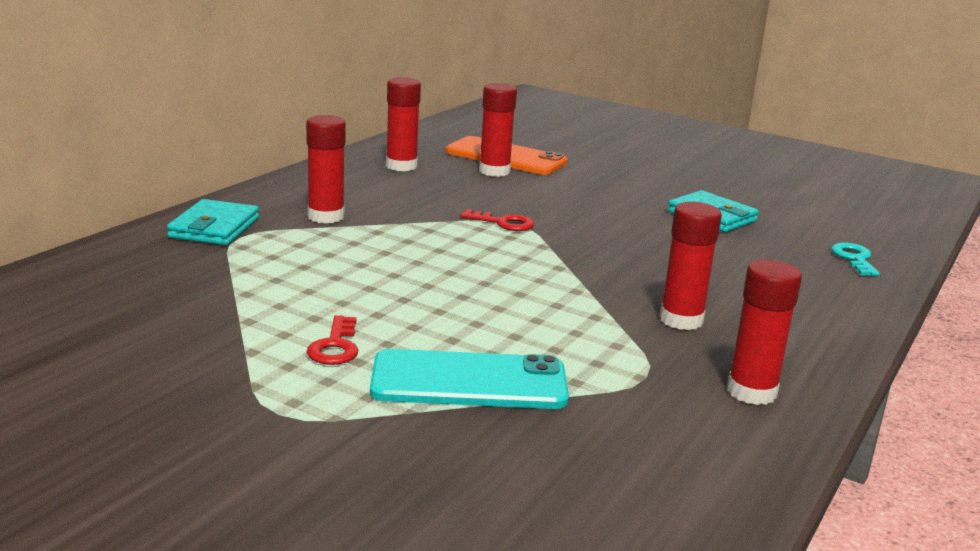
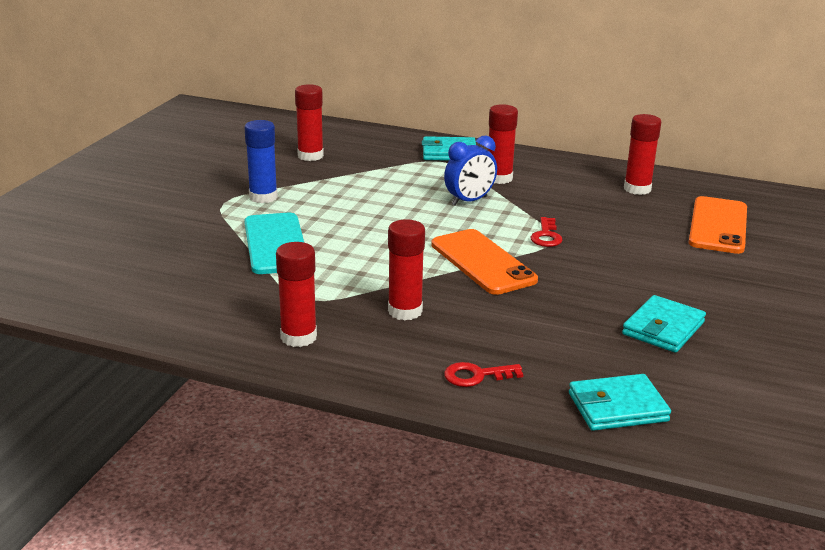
camera: 80 degrees right, 5 degrees up
red key [307,315,358,365] -> red key moved to [444,362,523,387]
red glue stick [479,83,517,177] -> red glue stick moved to [295,84,324,161]
turquoise key [831,242,880,276] -> turquoise wallet [569,374,671,431]
none -> blue glue stick [244,120,278,203]
none -> orange phone [431,229,538,295]
none -> blue clock [444,136,497,205]

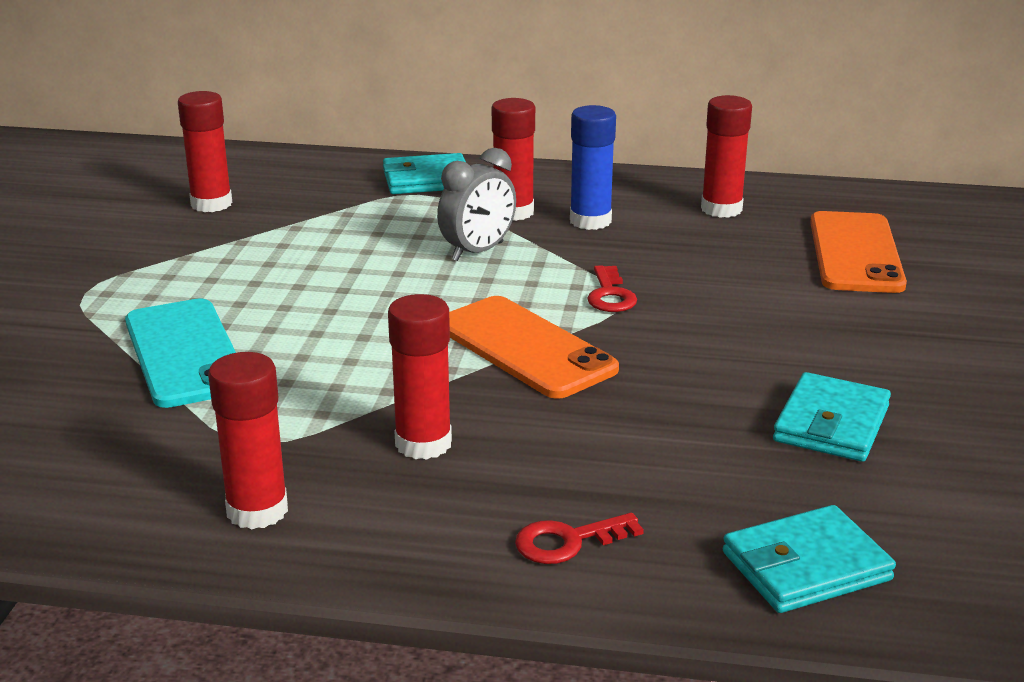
camera: 10 degrees left, 0 degrees up
blue glue stick [244,120,278,203] -> blue glue stick moved to [570,105,616,230]
blue clock [444,136,497,205] -> grey clock [437,148,516,261]

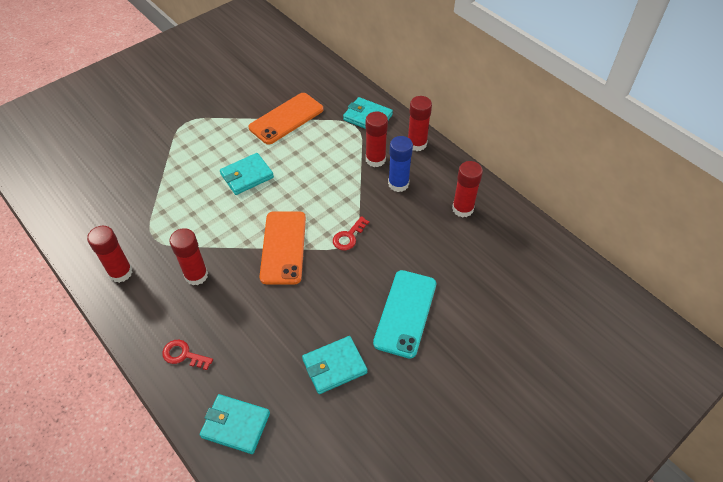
camera: 40 degrees right, 25 degrees up
turquoise phone [125,298,236,408] -> turquoise phone moved to [373,270,436,359]
red glue stick [178,91,232,212] -> red glue stick moved to [408,96,432,151]
grey clock [437,148,516,261] -> none
orange phone [810,211,907,293] -> orange phone moved to [248,93,323,145]
none -> turquoise wallet [220,153,274,195]

